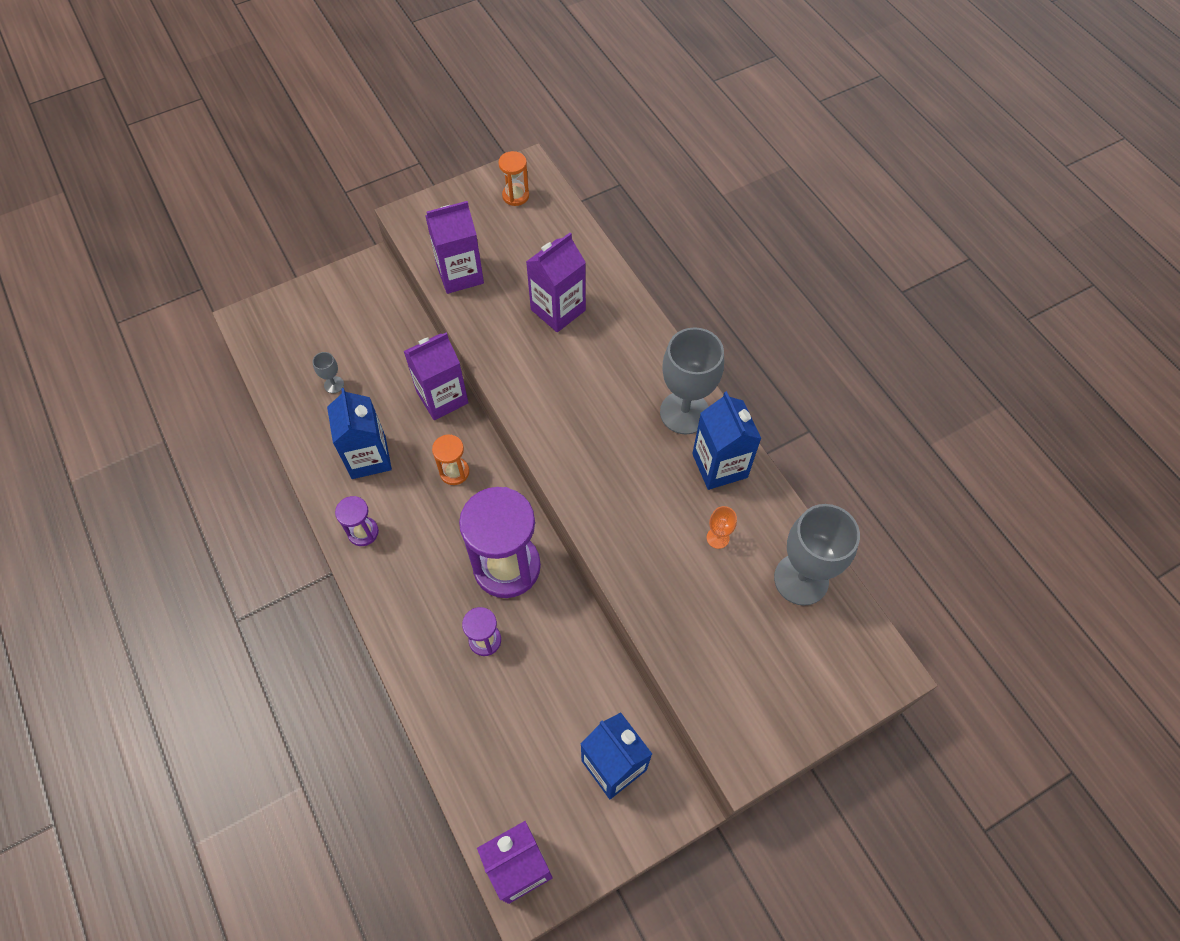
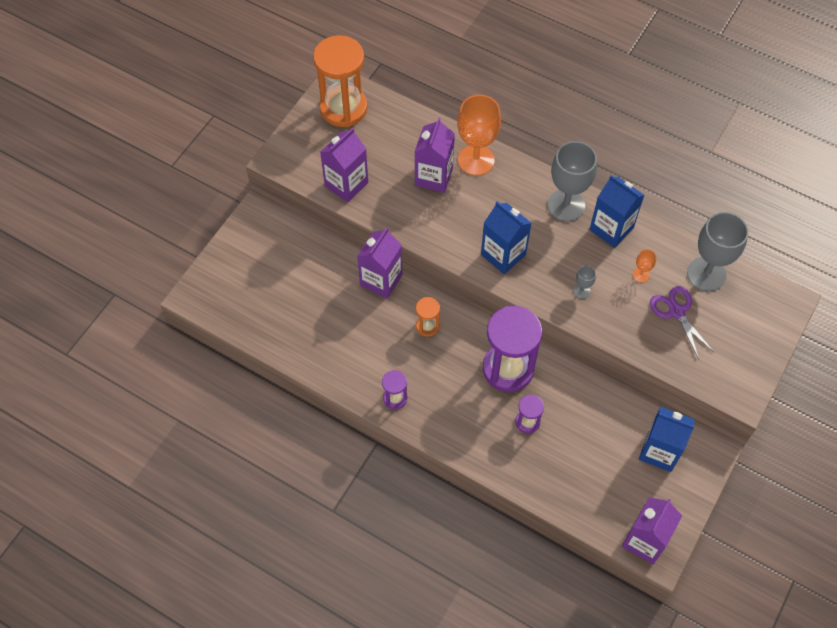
camera: 30 degrees left, 0 degrees up
grey goblet [312,352,344,393] -> grey goblet moved to [574,266,596,299]
blue carton [327,388,392,479] -> blue carton moved to [481,201,531,274]
orange hourglass [498,151,529,206] -> orange hourglass [313,35,367,127], size x2.14
none -> orange goblet [457,95,501,176]
none -> purple scissors [650,286,715,359]

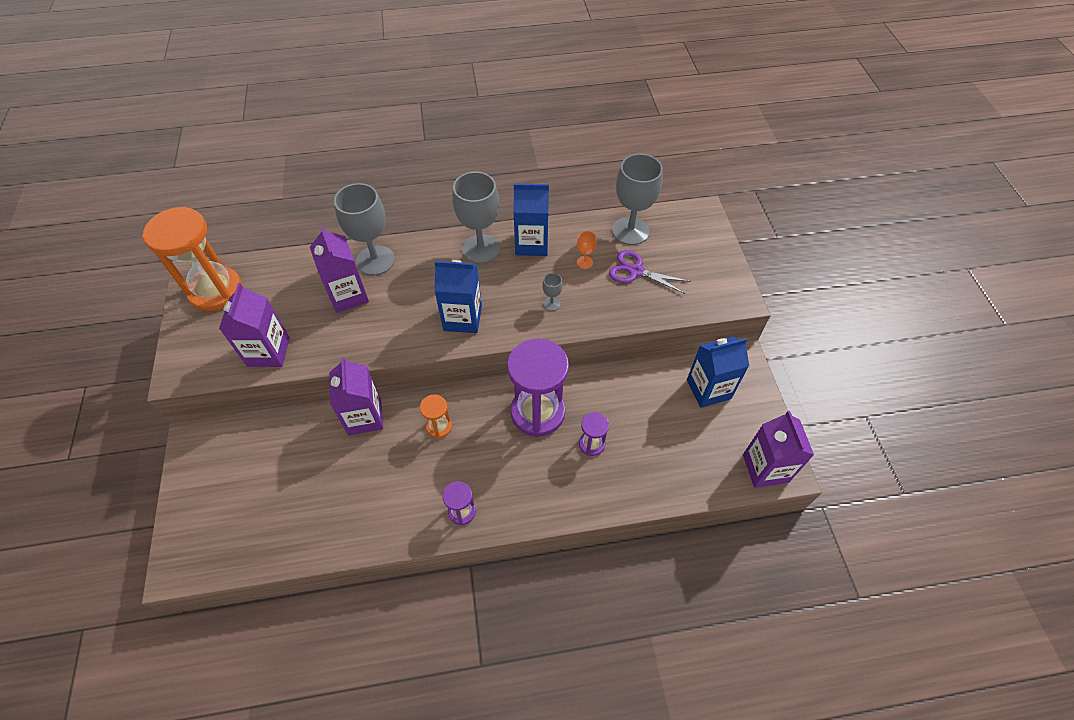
camera: 40 degrees left, 5 degrees down
orange goblet [457,95,501,176] -> grey goblet [334,183,395,275]

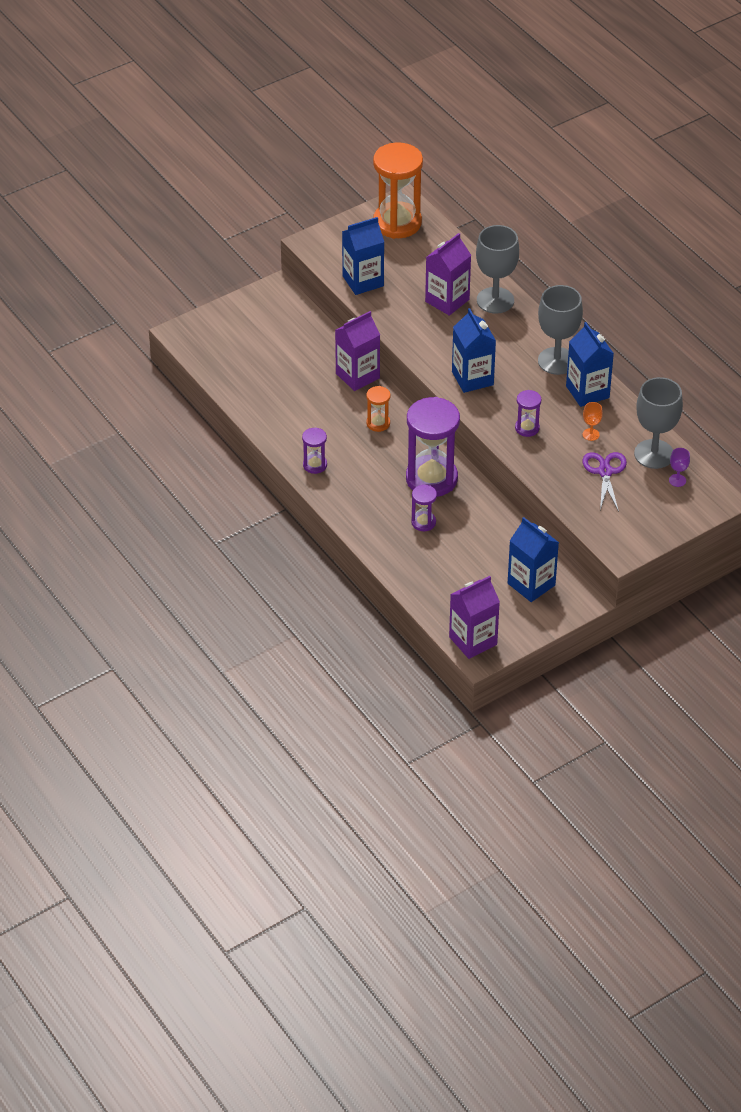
camera: 65 degrees right, 10 degrees down
purple carton [219,283,290,367] -> blue carton [342,217,384,295]
grey goblet [542,273,563,311] -> purple hourglass [515,390,541,437]
none -> purple goblet [669,448,690,487]

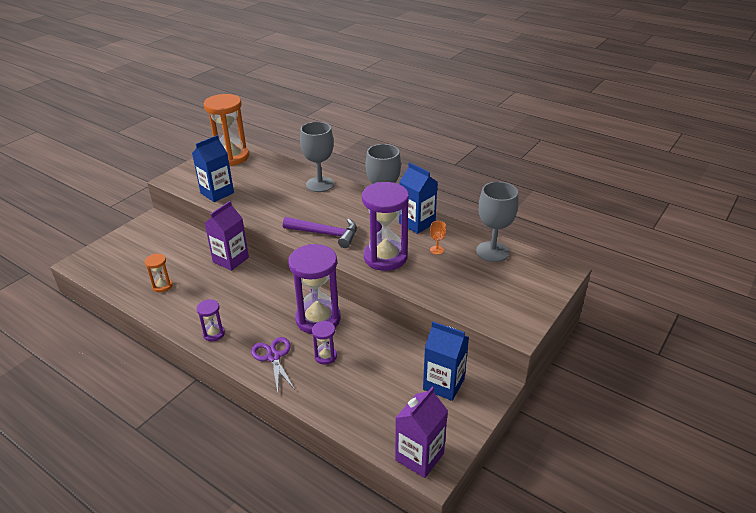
camera: 20 degrees left, 10 degrees down
orange hourglass [366,386,391,432] -> orange hourglass moved to [145,254,172,292]
purple carton [425,233,471,316] -> none
blue carton [452,308,496,393] -> purple hammer [283,217,357,248]
purple hourglass [515,390,541,437] -> purple hourglass [362,182,409,271], size x2.14
purple scissors [582,452,627,512] -> purple scissors moved to [251,337,295,393]
purple goblet [669,448,690,487] -> none

